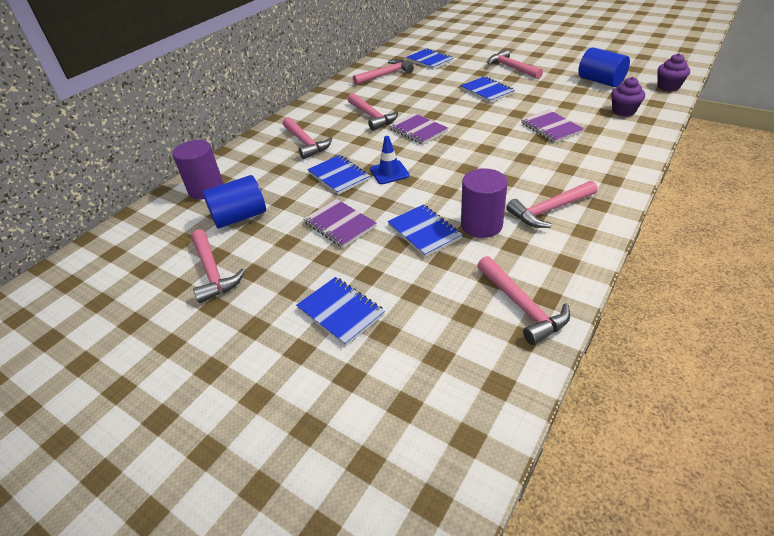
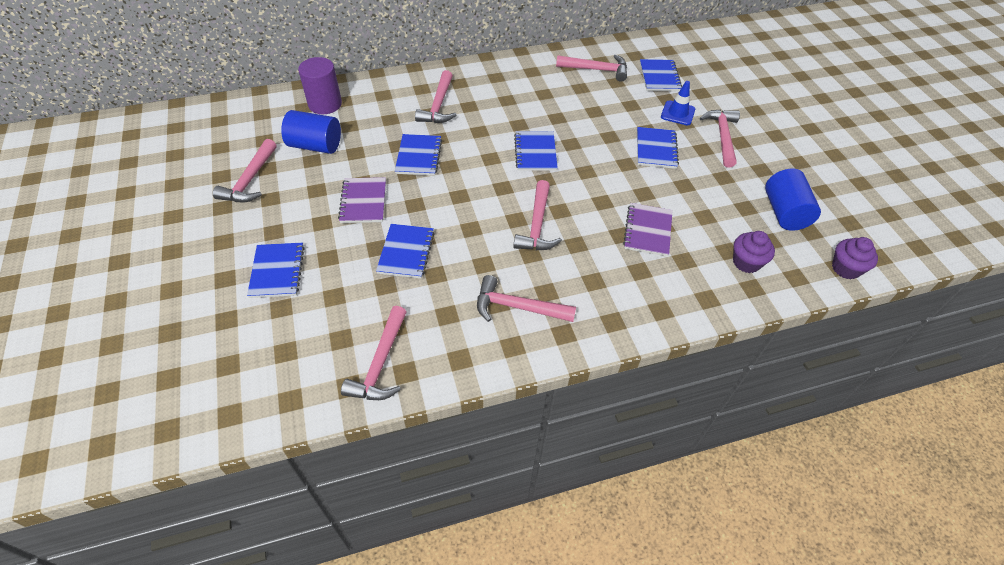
camera: 35 degrees right, 10 degrees up
pink hammer [348,93,398,131] -> pink hammer moved to [513,180,562,250]
blue traffic cone [370,136,410,184] -> blue traffic cone moved to [661,81,695,126]
purple notebook [389,113,448,145] -> blue notebook [514,131,558,171]
purple cylinder [461,169,508,238] -> none

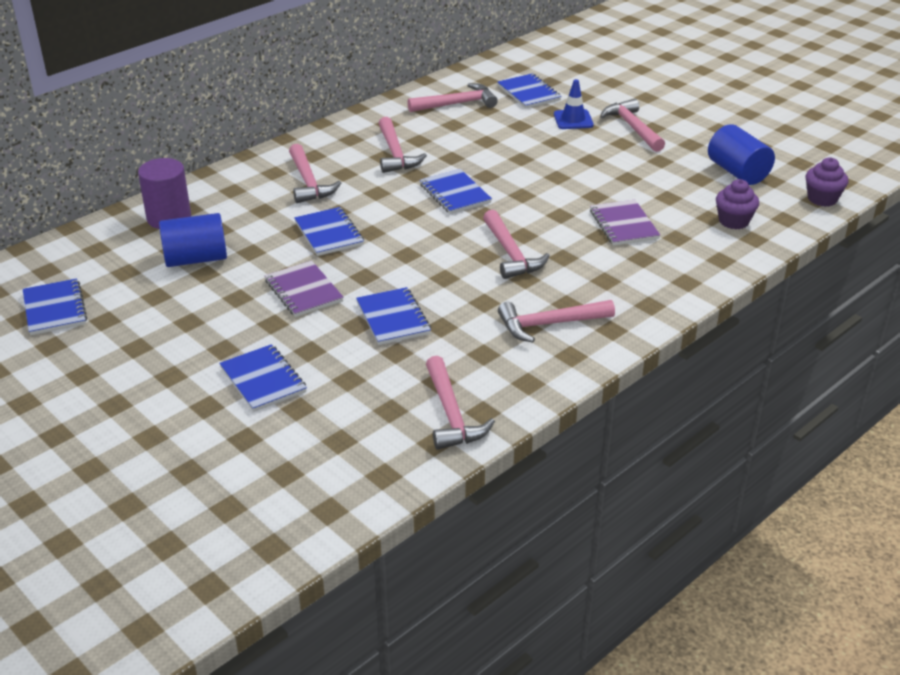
camera: 25 degrees left, 15 degrees down
pink hammer [213,139,277,202] -> pink hammer moved to [378,117,427,173]
blue notebook [637,127,679,169] -> blue notebook moved to [23,278,87,335]

